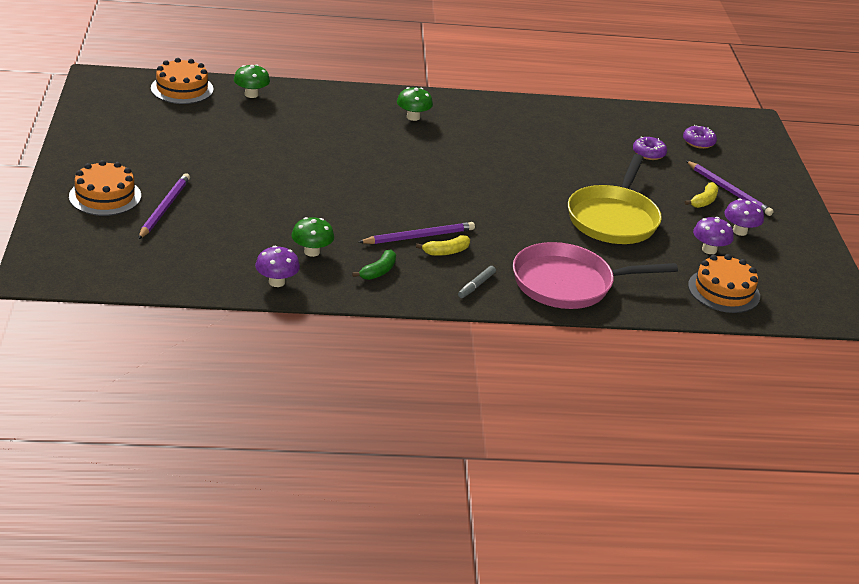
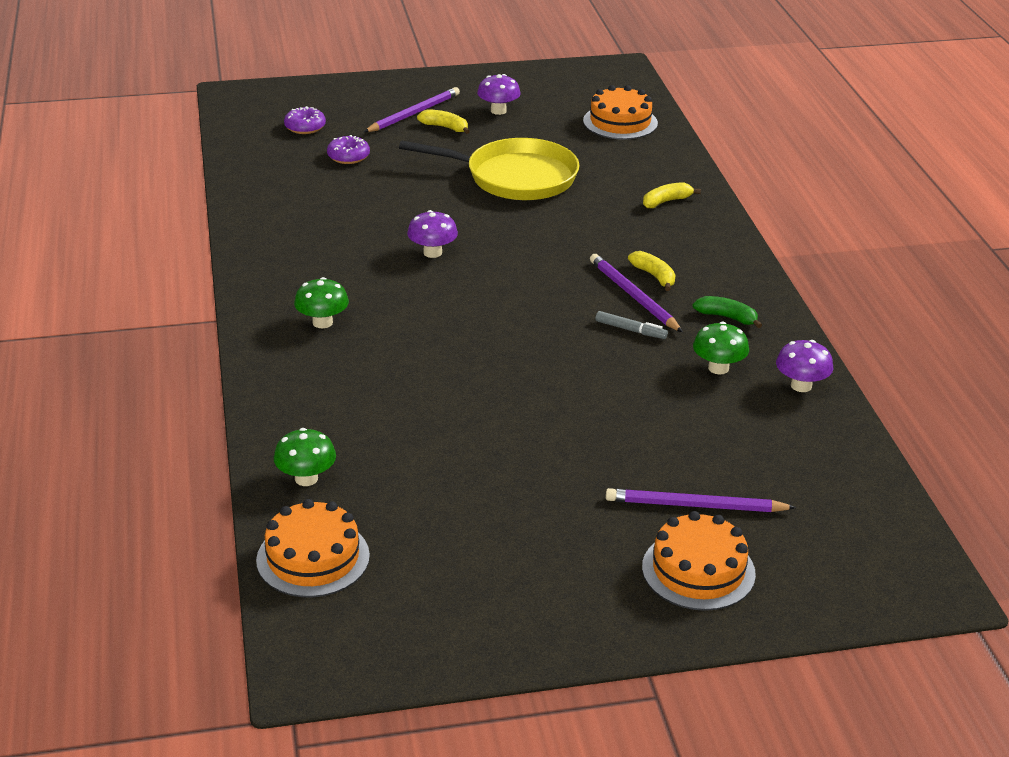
camera: 95 degrees left, 0 degrees up
grey marker [458,266,496,298] -> grey marker moved to [596,311,668,339]
pink pan [513,242,678,309] -> yellow banana [643,182,701,208]
purple mushroom [693,217,734,254] -> purple mushroom moved to [407,210,458,258]

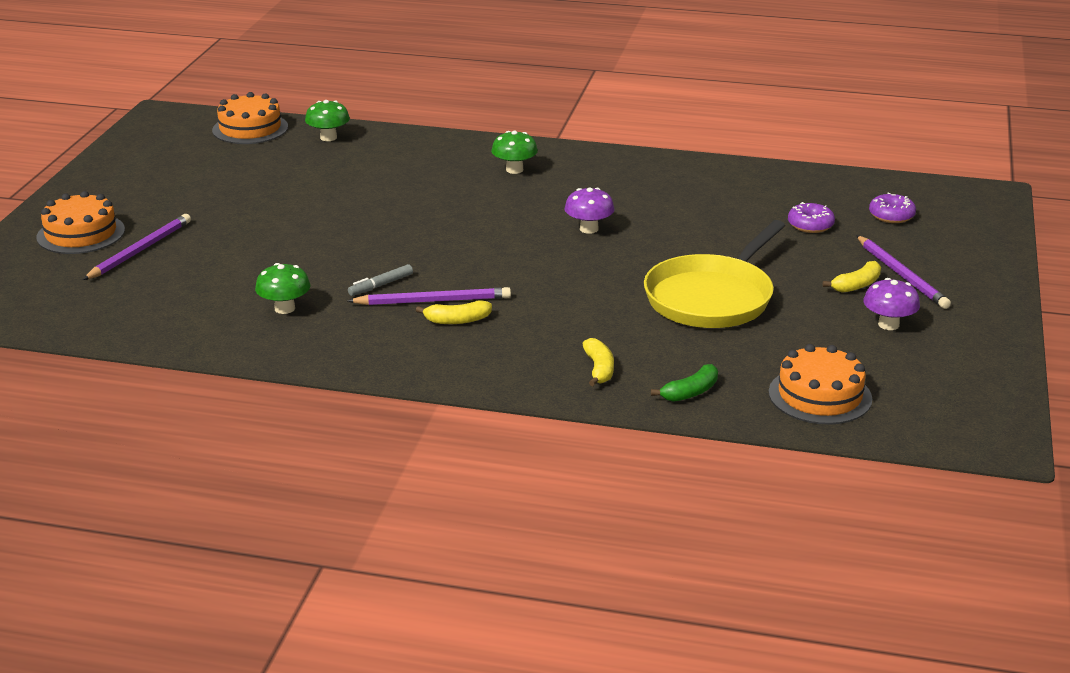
camera: 115 degrees right, 5 degrees down
green banana [693,296,762,328] -> green banana moved to [651,364,718,402]
purple mushroom [776,340,833,392] -> none

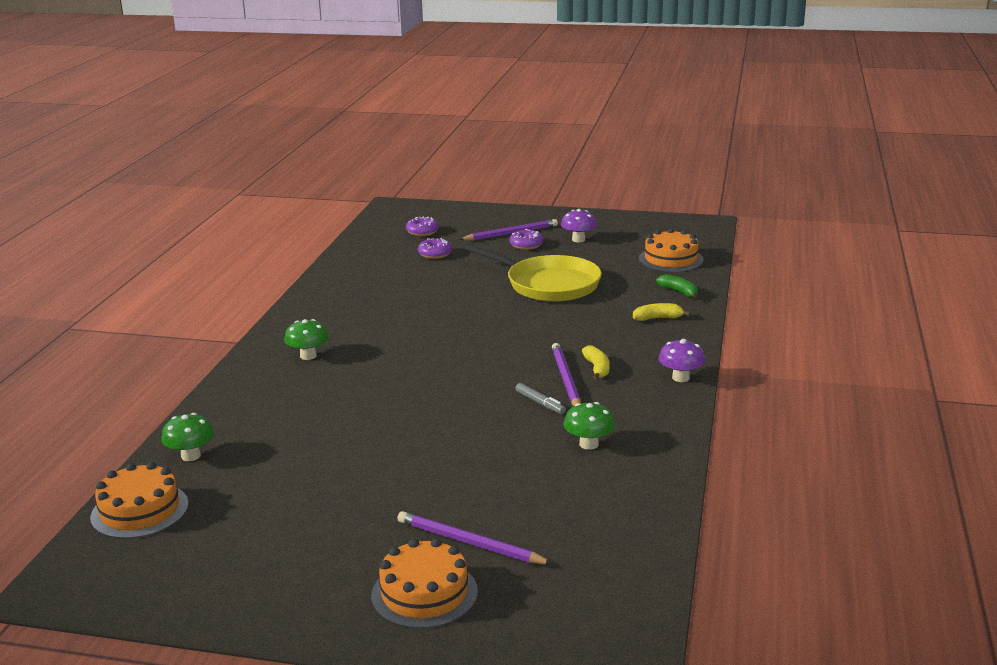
camera: 90 degrees left, 5 degrees down
purple mushroom [565,188,614,234] -> purple mushroom moved to [658,339,706,382]
yellow banana [823,261,881,293] -> purple donut [509,229,543,250]

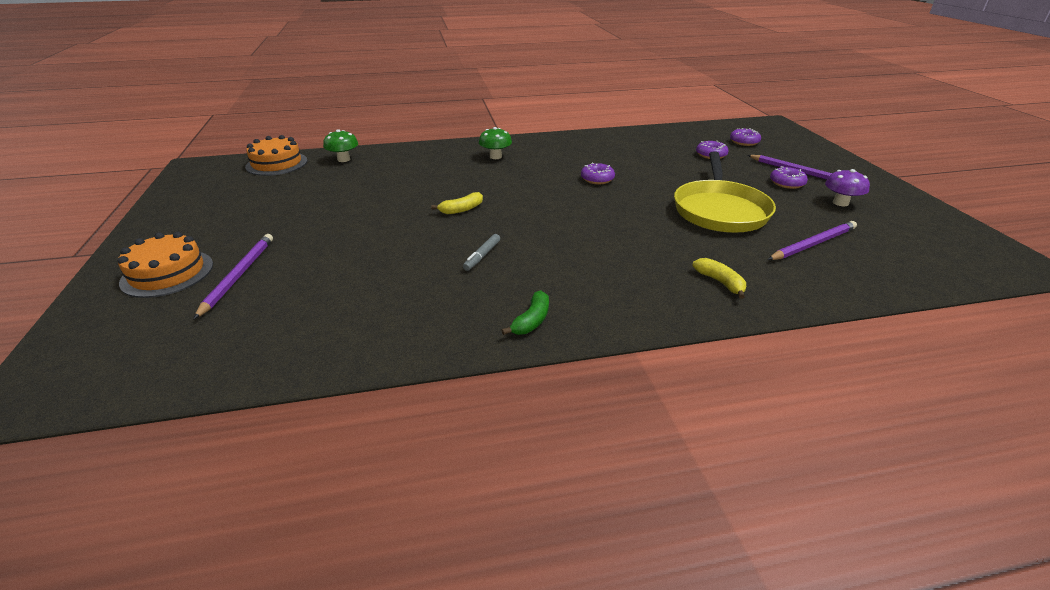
camera: 65 degrees right, 10 degrees up
purple pencil [552,343,581,406] -> purple pencil moved to [768,221,857,260]
green mushroom [564,402,615,450] -> none
yellow banana [582,345,610,380] -> yellow banana moved to [431,192,483,214]
orange cake [639,228,704,272] -> none
green banana [656,274,698,299] -> green banana moved to [501,290,549,335]
purple mushroom [658,339,706,382] -> none
none -> purple donut [581,162,615,184]

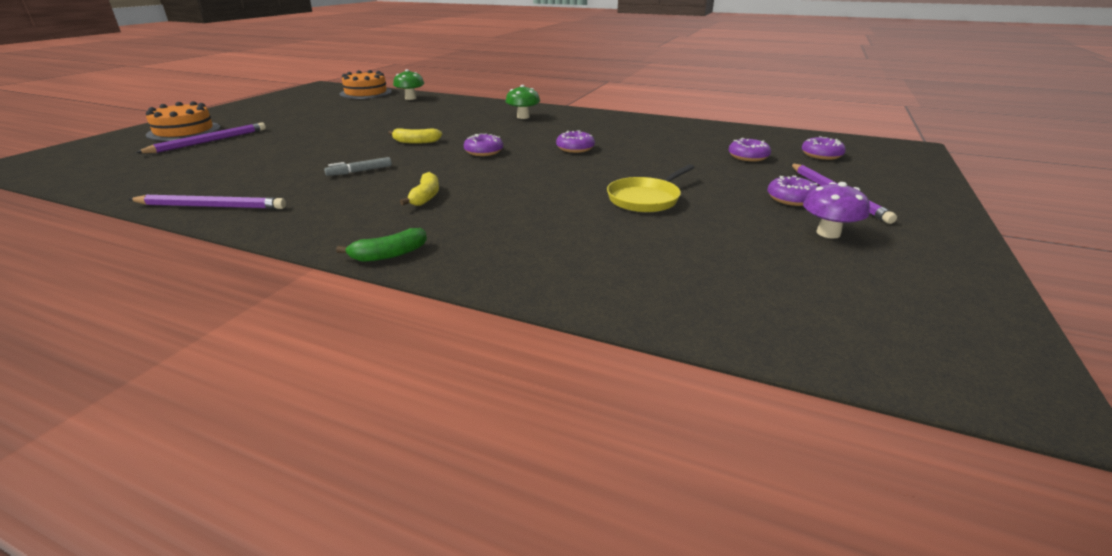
camera: 35 degrees right, 5 degrees down
green banana [501,290,549,335] -> green banana moved to [336,228,427,262]
yellow pan [674,151,776,233] -> yellow pan [607,164,695,212], size x0.59
yellow banana [692,258,746,299] -> yellow banana moved to [400,172,439,206]
purple pencil [768,221,857,260] -> purple pencil moved to [128,195,286,209]
none -> purple donut [464,133,503,156]

